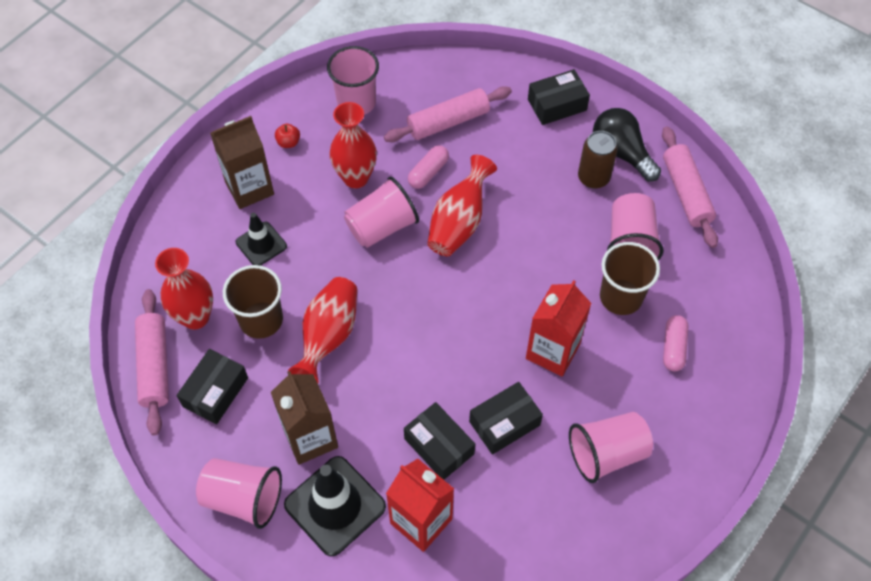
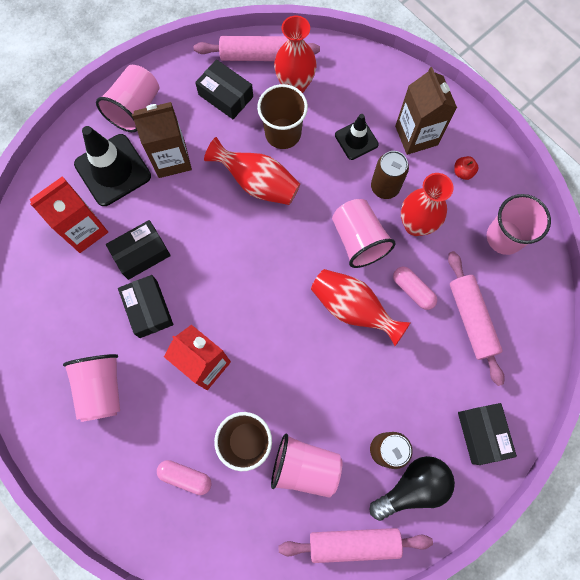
camera: 100 degrees right, 15 degrees up
none -> brown can [371,151,409,199]

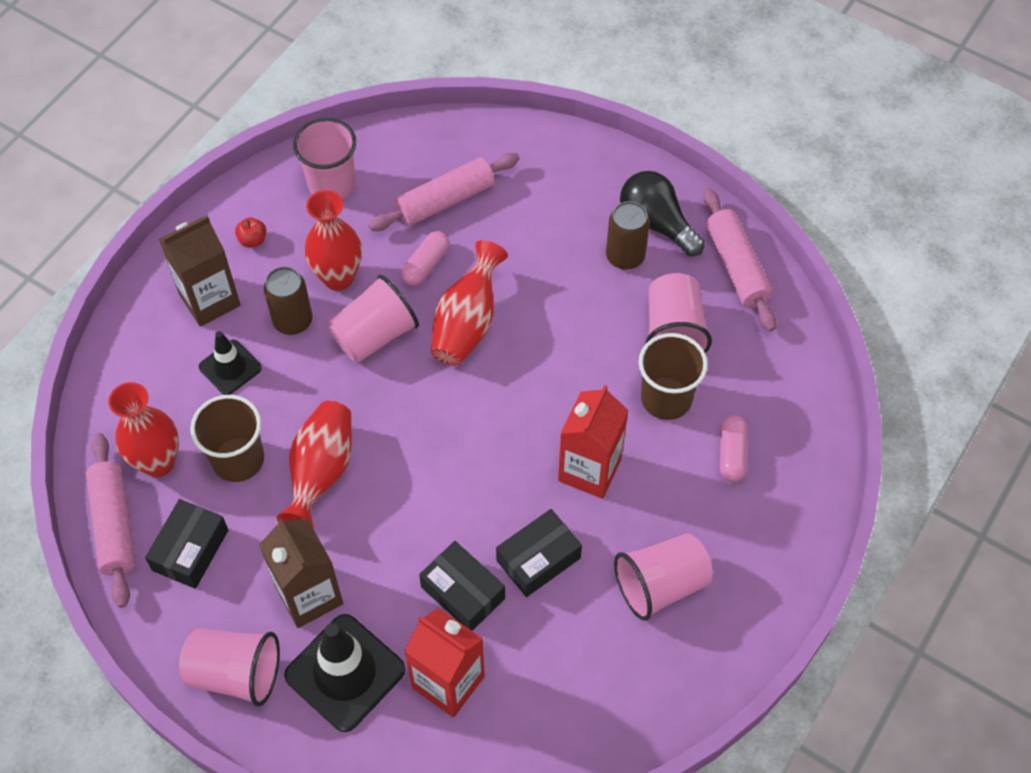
camera: 105 degrees left, 15 degrees down
black box [458,403,517,465] -> none

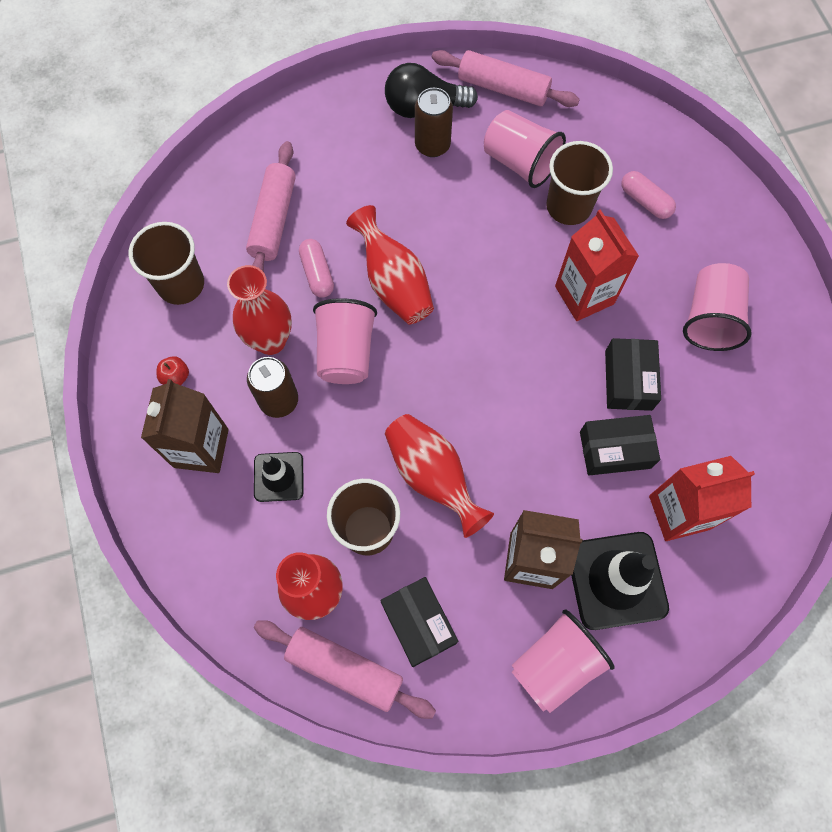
camera: 50 degrees left, 10 degrees up
pink cup [293,118,356,199] -> brown cup [129,222,204,305]

